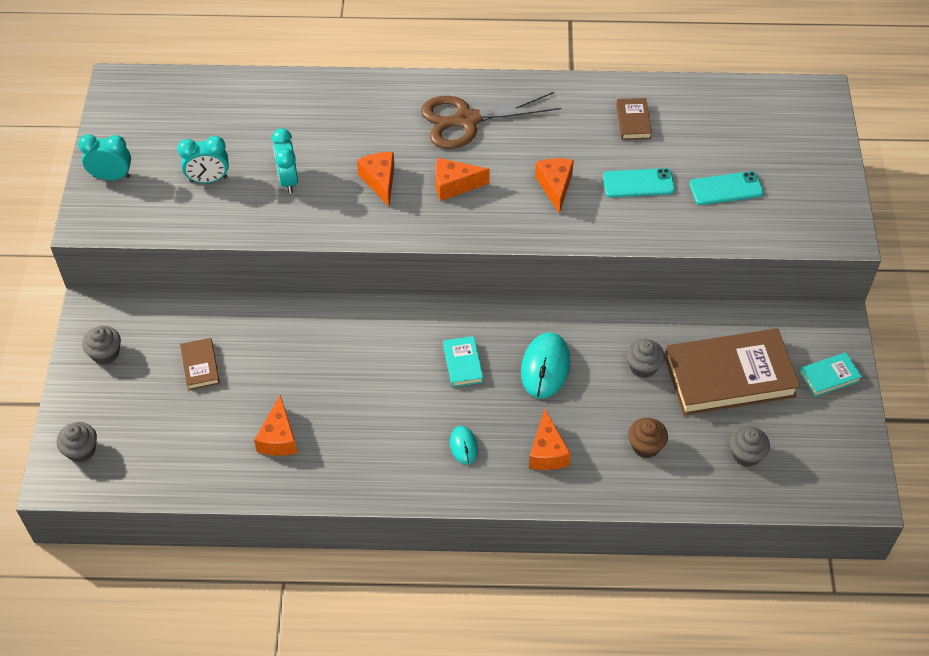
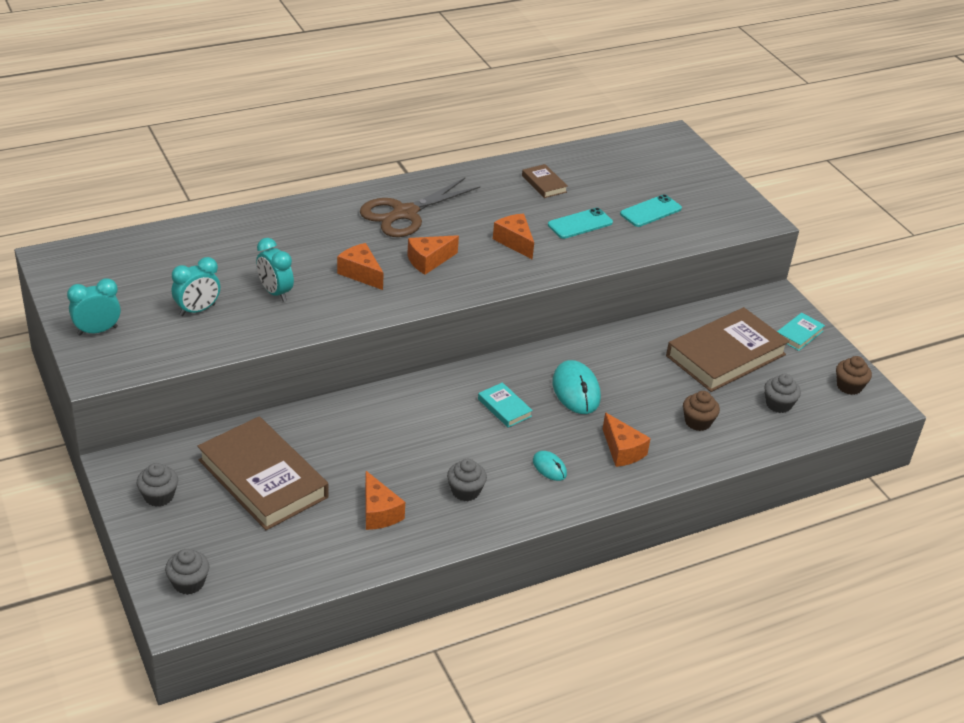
camera: 30 degrees left, 15 degrees down
brown book [180,338,220,390] -> brown book [197,416,328,530], size x2.25
grey cupcake [626,339,665,378] -> grey cupcake moved to [447,459,487,501]
none -> brown cupcake [836,356,872,395]

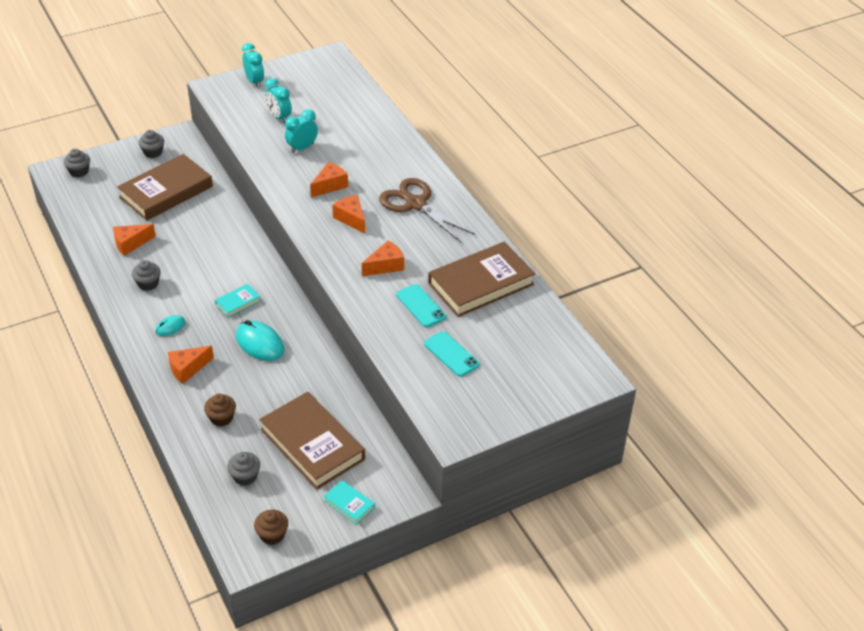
camera: 90 degrees right, 5 degrees up
brown book [522,164,568,198] -> brown book [428,242,535,317], size x2.25
turquoise mouse [552,360,601,414] -> turquoise mouse turned 60 degrees clockwise [236,320,284,361]

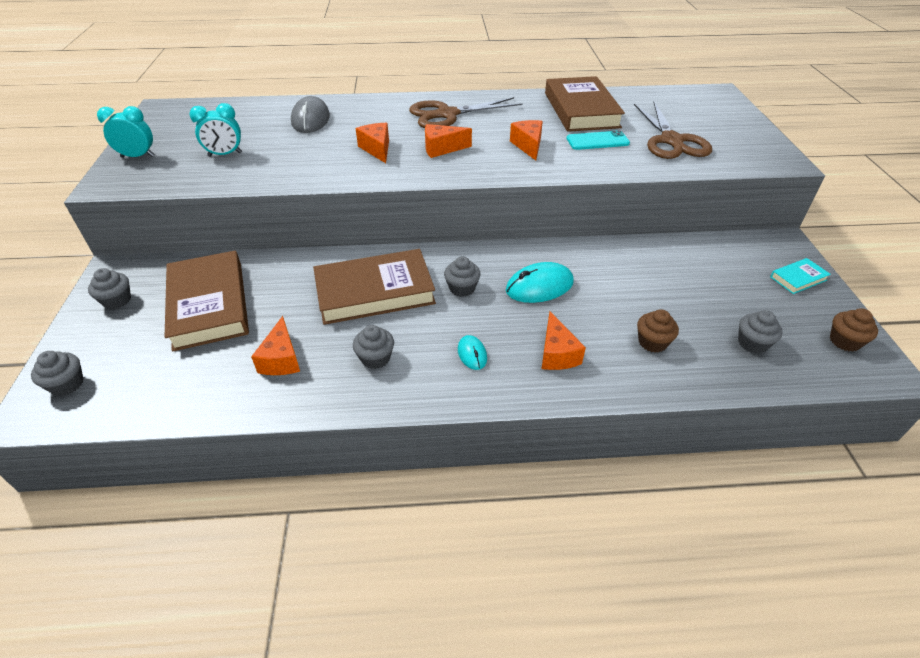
camera: 65 degrees left, 0 degrees up
turquoise book [215,284,261,318] -> grey cupcake [444,257,481,297]
brown book [259,392,365,490] -> brown book moved to [313,249,436,325]
turquoise clock [285,109,318,153] -> none
turquoise phone [424,331,480,377] -> brown scissors [634,102,712,159]
none -> grey mouse [291,96,330,133]

